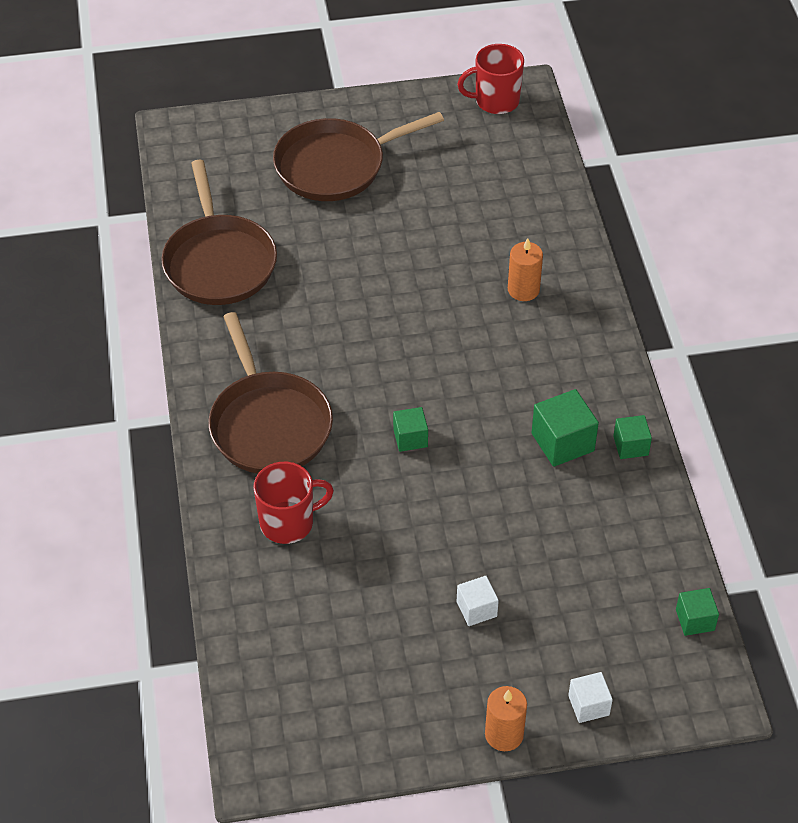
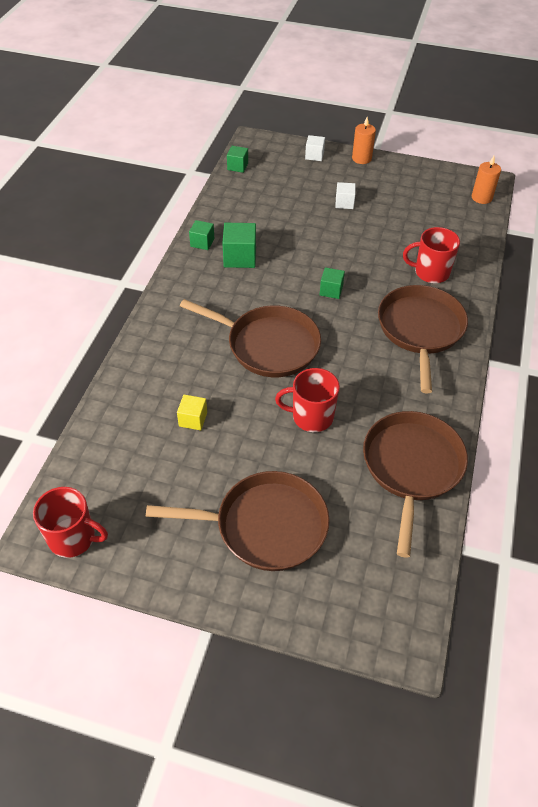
camera: 155 degrees left, 0 degrees up
orange candle [508,238,543,301] -> orange candle moved to [472,156,501,204]
none -> yellow cube [177,395,207,431]
none -> brown pan [180,299,321,377]
none -> red mug [275,368,340,432]

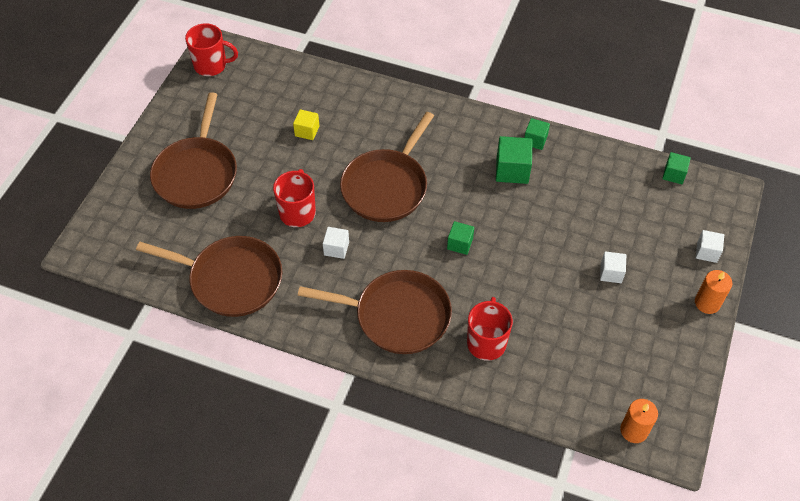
camera: 95 degrees right, 5 degrees up
red mug [33,487,108,558] -> red mug turned 105 degrees counterclockwise [185,23,238,76]
none -> white cube [323,227,349,259]

